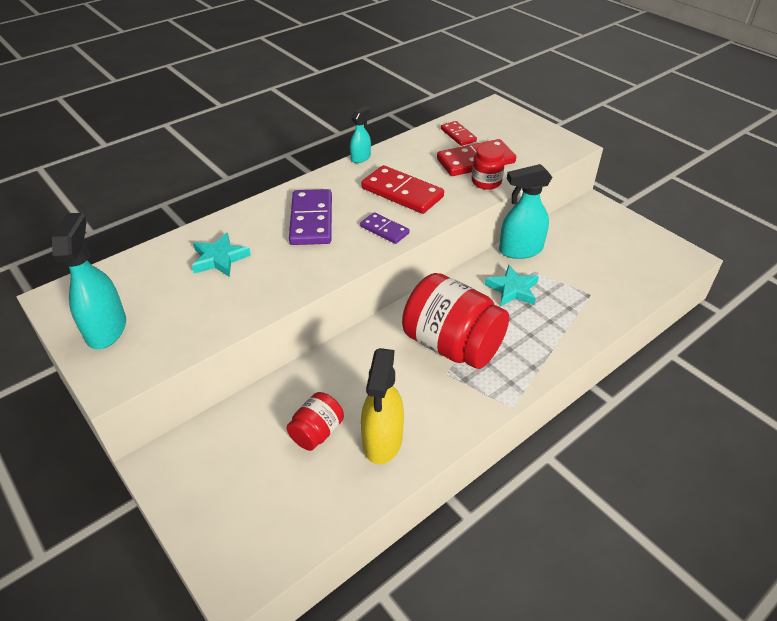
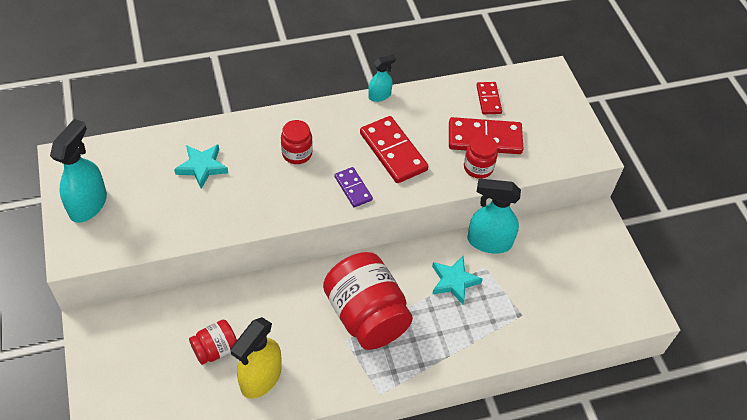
camera: 20 degrees right, 10 degrees up
purple domino [289,189,332,245] -> red jar [281,120,313,164]

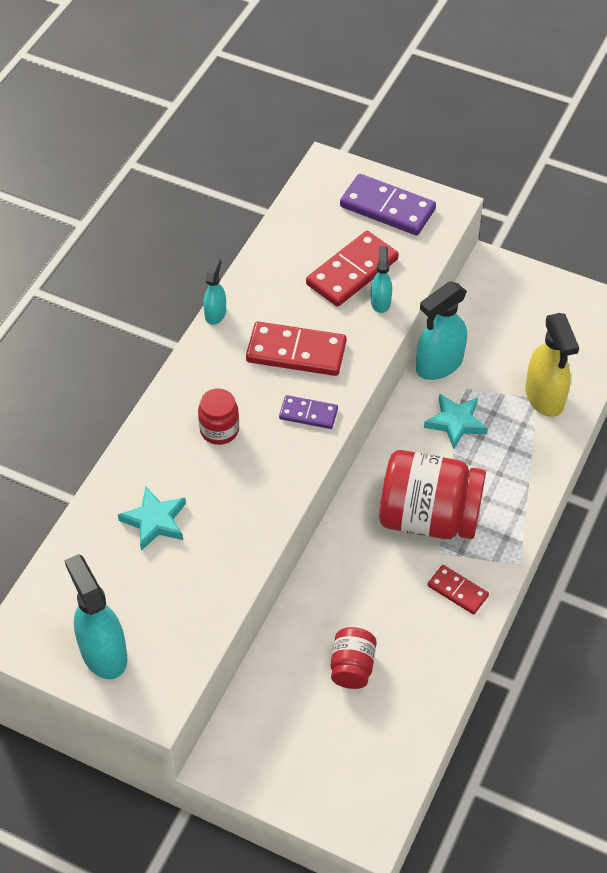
camera: 45 degrees left, 0 degrees up
yellow spray bottle [230,317,282,399] -> yellow spray bottle moved to [525,313,579,417]
red jar [464,135,498,179] -> turquoise spray bottle [371,246,392,313]
red domino [476,82,502,114] -> red domino moved to [428,565,489,614]
none -> purple domino [340,174,436,235]

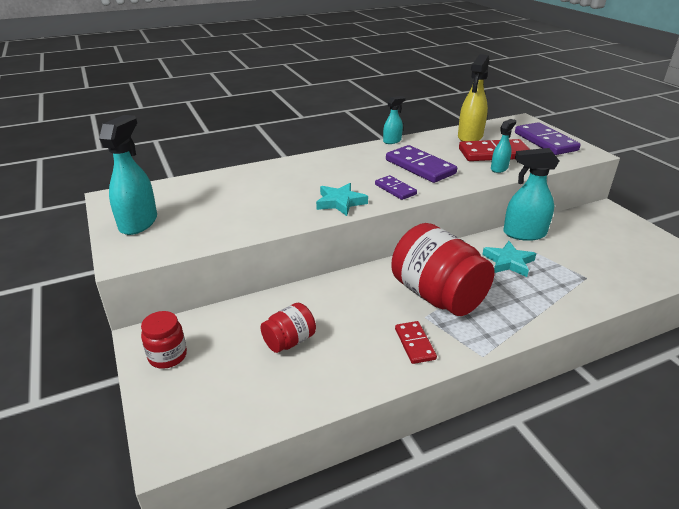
camera: 40 degrees right, 20 degrees down
turquoise star [118,487,186,551] -> turquoise star moved to [316,183,368,216]
red jar [198,388,239,445] -> red jar moved to [141,311,187,369]
red domino [246,321,346,376] -> purple domino [386,145,457,183]
yellow spray bottle [525,313,579,417] -> yellow spray bottle moved to [458,54,489,141]

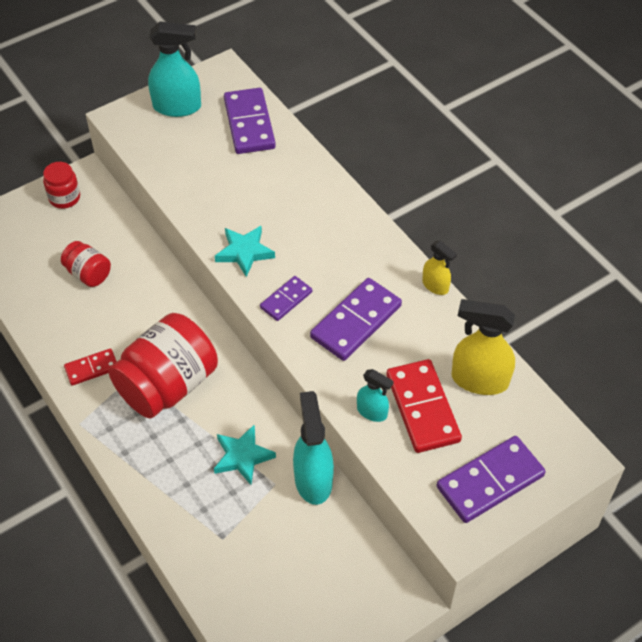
camera: 80 degrees right, 20 degrees up
turquoise spray bottle [383,96,405,144] -> yellow spray bottle [422,241,457,295]
none -> purple domino [224,88,276,154]

